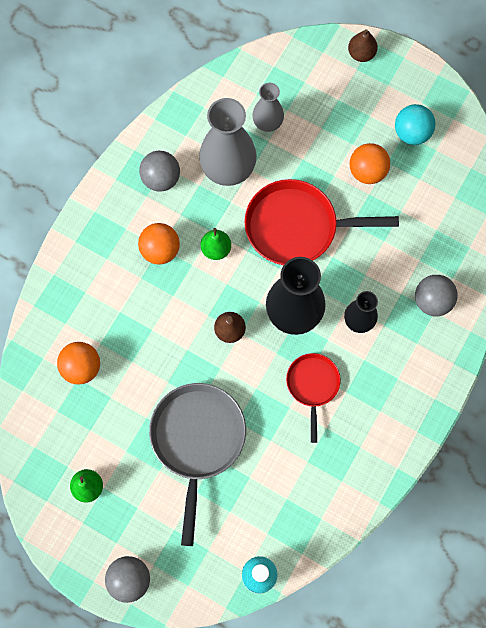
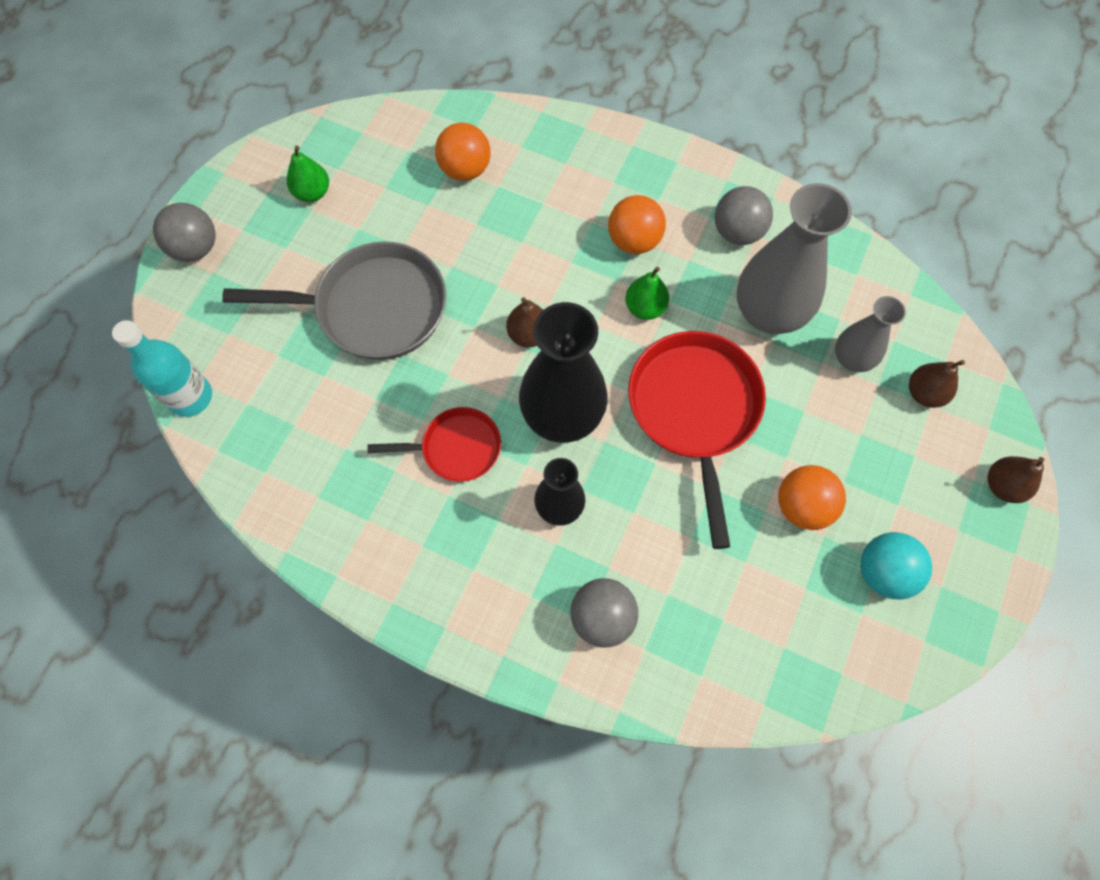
camera: 85 degrees right, 5 degrees down
none -> brown pear [909,360,965,408]

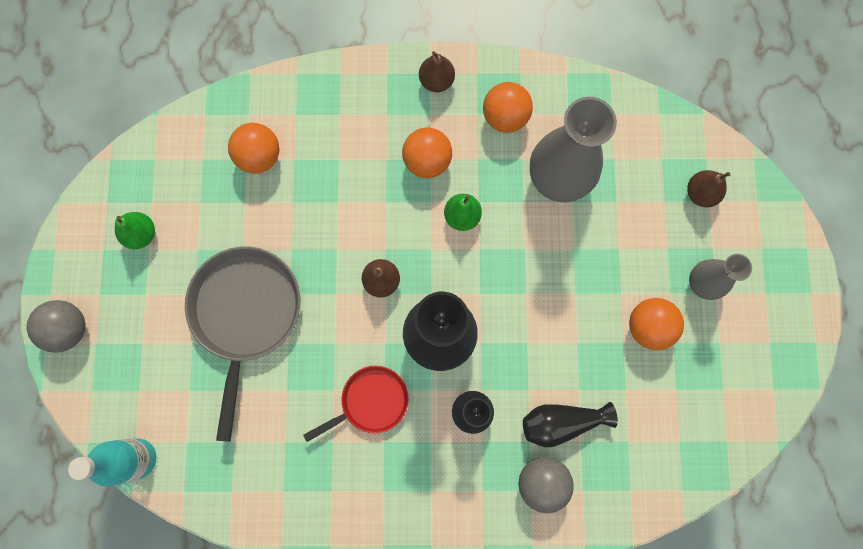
camera: 25 degrees left, 10 degrees up
grey pan [222,242,446,360] -> grey pan turned 60 degrees counterclockwise [185,246,300,442]
red pan [628,331,766,549] -> none
grey ball [715,186,773,245] -> orange ball [483,82,533,133]
grey vase [835,296,906,372] -> grey vase moved to [689,254,752,300]
turquoise ball [860,532,932,600] -> none
brown pear [988,456,1044,503] -> brown pear moved to [419,51,455,92]
none -> black vase [523,402,618,447]

